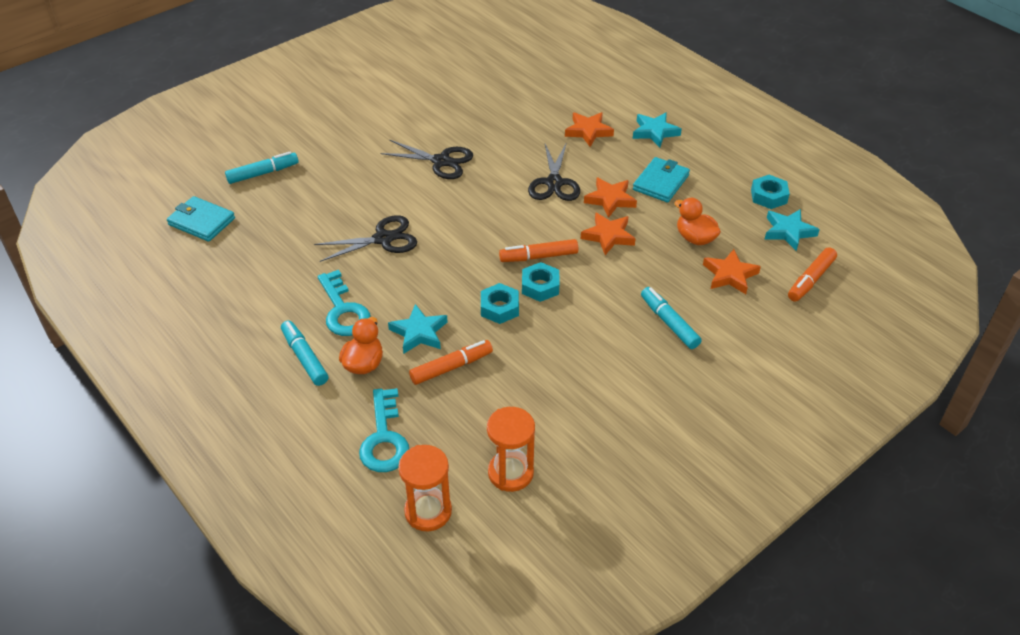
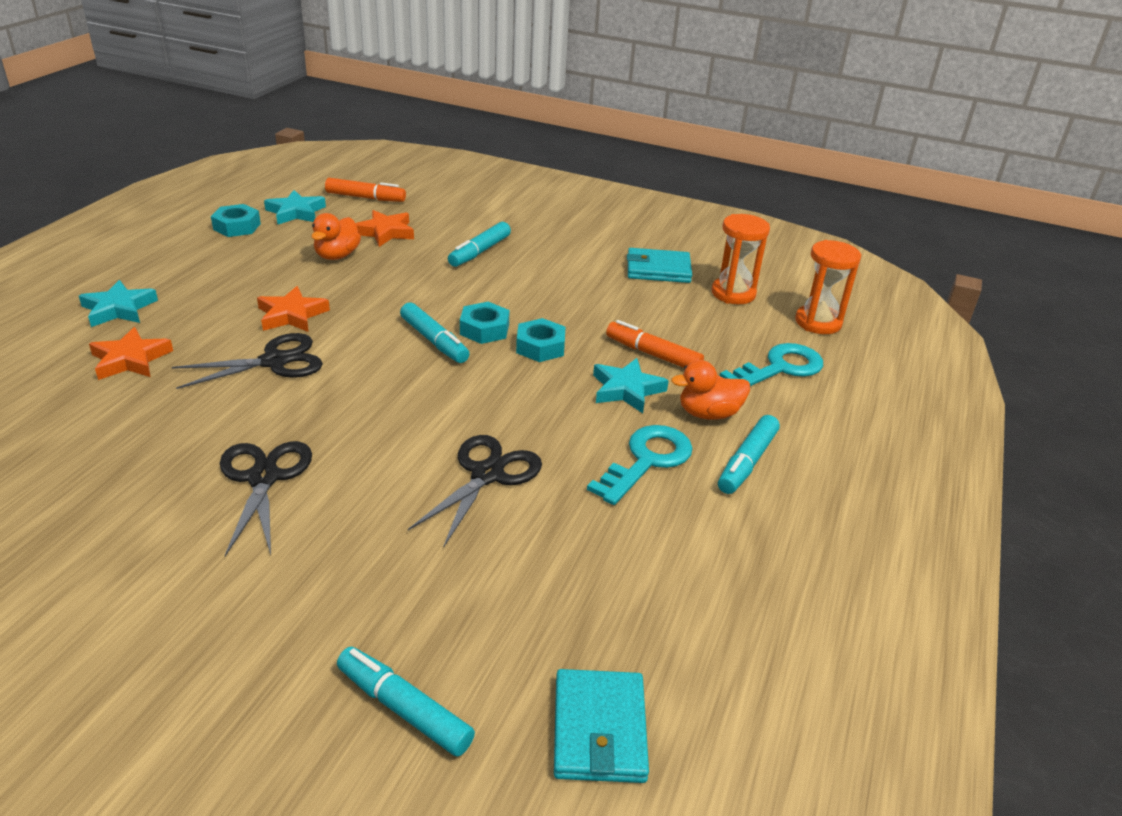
camera: 120 degrees left, 10 degrees down
black scissors [314,215,417,262] -> black scissors turned 75 degrees clockwise [408,435,542,548]
orange marker [499,239,579,262] -> turquoise marker [400,302,470,363]
orange star [581,212,635,255] -> none
turquoise wallet [633,157,690,202] -> turquoise wallet moved to [627,248,692,283]

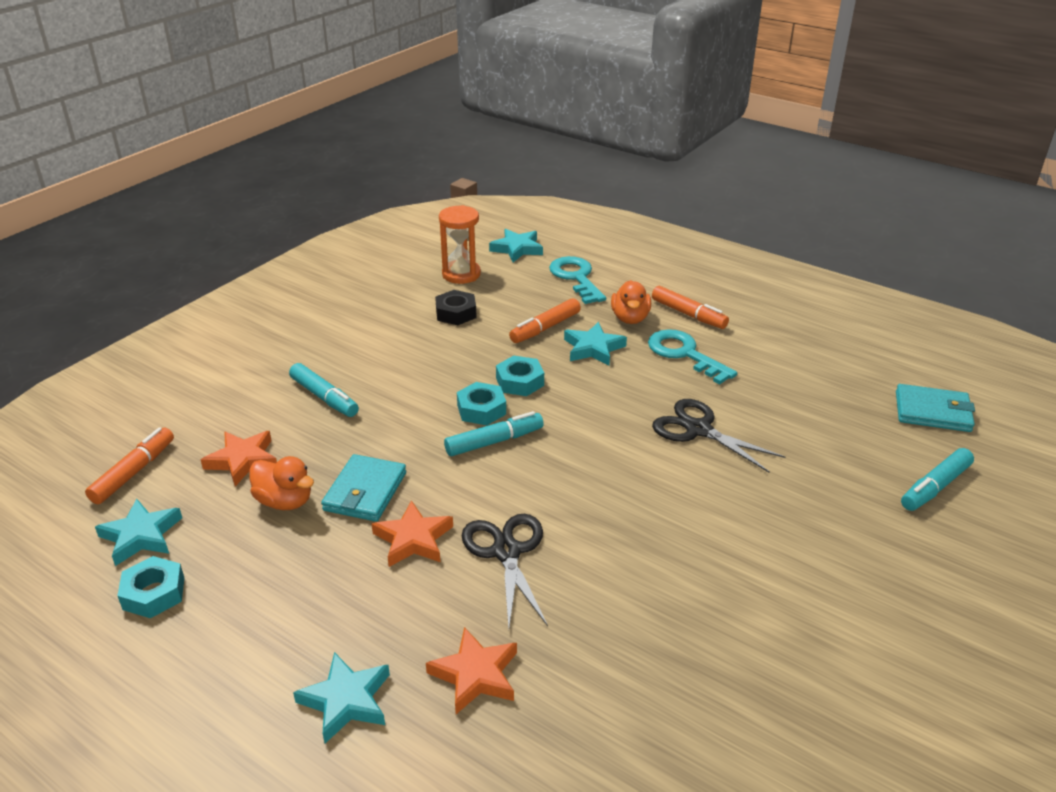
camera: 75 degrees left, 0 degrees up
black scissors [220,441,312,556] -> none
turquoise wallet [627,248,692,283] -> turquoise wallet moved to [321,454,406,522]
turquoise marker [718,415,780,494] -> orange marker [652,286,729,329]
orange hourglass [795,240,862,334] -> turquoise star [489,229,543,262]
none -> black nut [435,290,477,325]

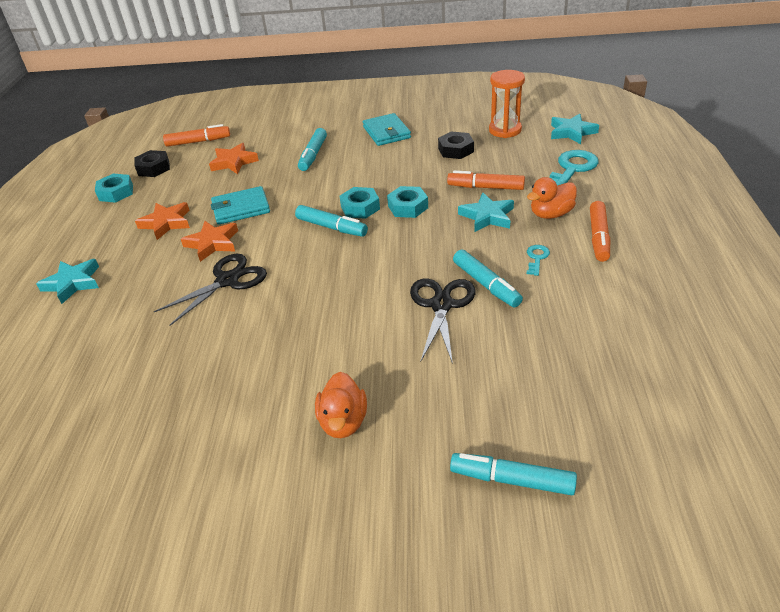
camera: 60 degrees right, 5 degrees up
turquoise star [95,499,182,566] -> black nut [134,150,170,177]
orange duck [249,456,314,510] -> orange duck moved to [315,372,367,438]
orange star [426,627,517,714] -> orange star moved to [135,202,190,240]
turquoise key [648,329,737,385] -> turquoise key [527,245,550,276], size x0.49
turquoise wallet [896,384,975,432] -> turquoise wallet moved to [363,113,411,146]
none -> turquoise marker [453,249,523,307]

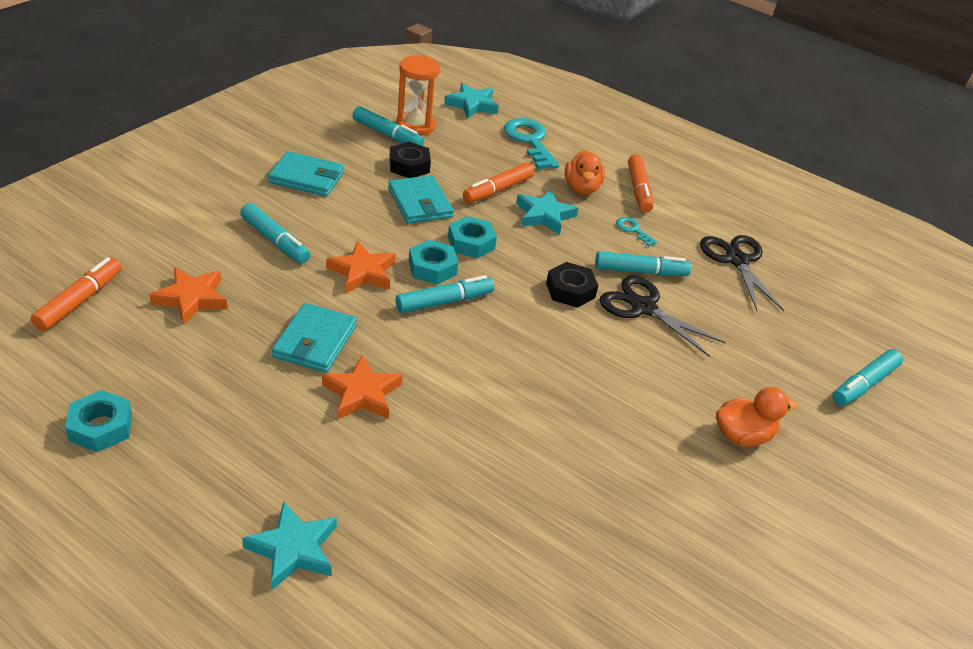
camera: 65 degrees left, 0 degrees up
black nut [134,150,170,177] -> black nut moved to [546,262,598,308]
orange star [135,202,190,240] -> orange star moved to [326,241,396,293]
black scissors [154,254,267,326] -> black scissors moved to [700,235,784,311]
orange duck [315,372,367,438] -> orange duck turned 45 degrees counterclockwise [716,387,798,447]
orange marker [590,201,610,262] -> orange marker turned 45 degrees clockwise [628,154,653,213]
none -> turquoise marker [353,106,424,146]
none -> turquoise wallet [388,175,454,224]

